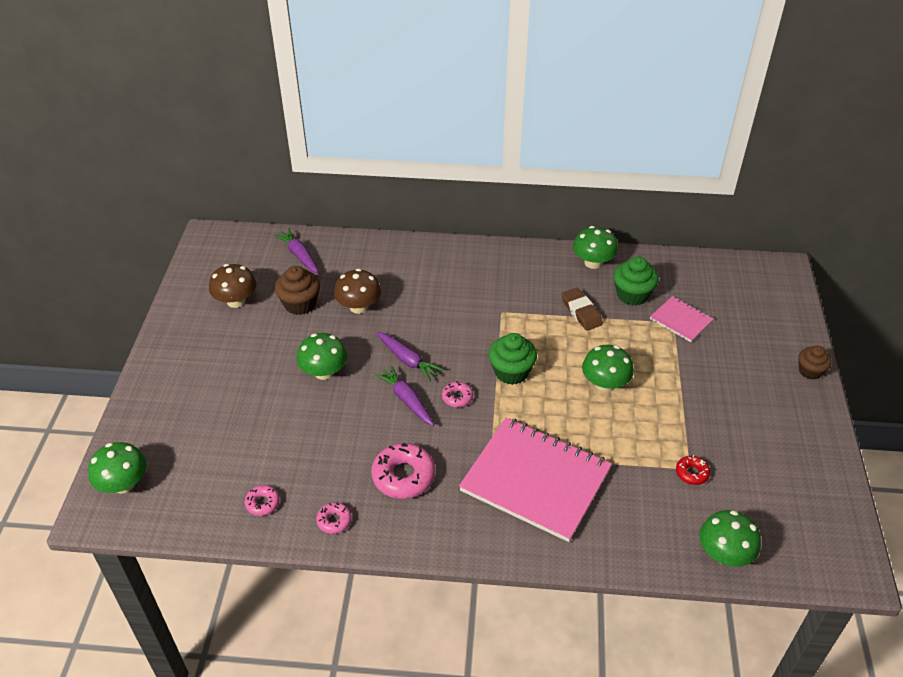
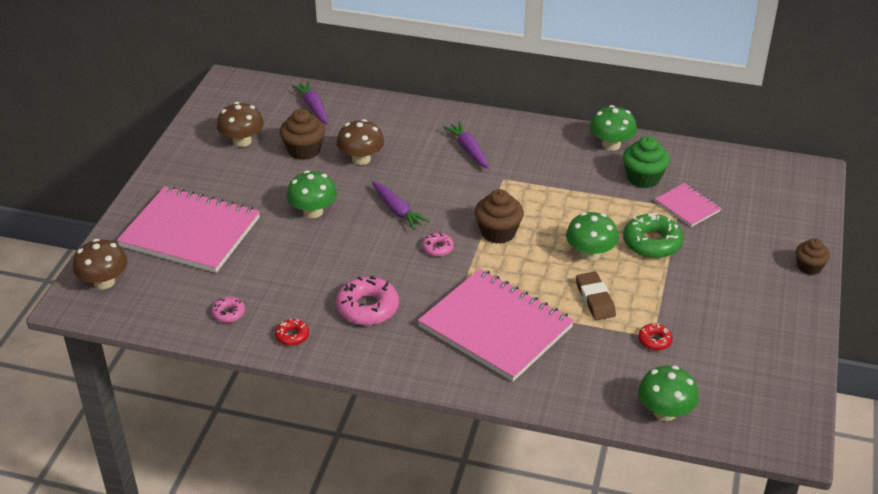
camera: 10 degrees right, 5 degrees down
green mushroom [88,442,147,494] -> brown mushroom [73,239,128,290]
pink donut [316,502,352,534] -> red donut [275,319,309,346]
purple carrot [375,365,434,426] -> purple carrot moved to [443,122,489,169]
green cupcake [488,333,537,385] -> brown cupcake [475,189,524,244]
brown eraser [562,288,603,331] -> brown eraser moved to [576,272,616,320]
none -> pink notebook [117,186,260,273]
none -> green donut [623,213,683,258]

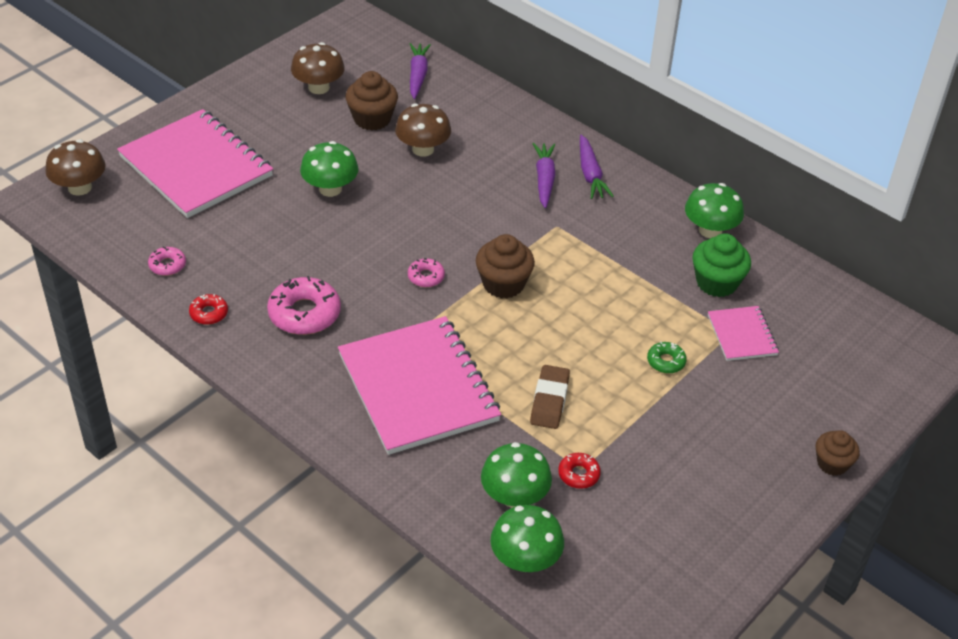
camera: 25 degrees right, 5 degrees up
purple carrot [372,181,430,230] -> purple carrot moved to [580,135,614,199]
green mushroom [566,212,618,261] -> green mushroom moved to [481,442,552,508]
green donut [623,213,683,258] -> green donut [647,341,687,374], size x0.53

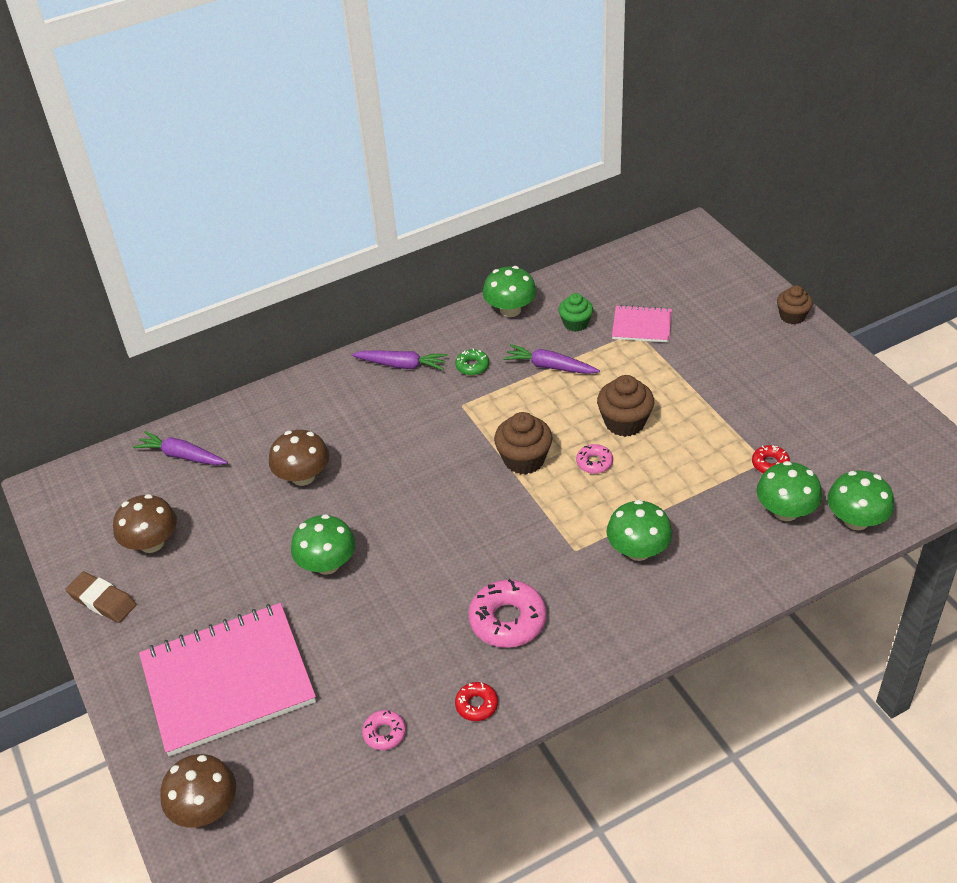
camera: 65 degrees left, 0 degrees up
pink notebook [338,316,501,455] -> green mushroom [606,500,672,561]
brown cupcake [346,71,398,131] -> brown cupcake moved to [597,375,654,437]
pink donut [408,258,445,287] -> pink donut moved to [576,444,613,474]
brown eraser [530,365,570,429] -> brown eraser moved to [65,571,137,623]
purple carrot [533,143,555,208] -> purple carrot moved to [503,344,600,374]
green donut [647,341,687,374] -> green donut moved to [455,349,489,375]
green cupcake [692,233,751,297] -> green cupcake [558,293,593,332], size x0.66

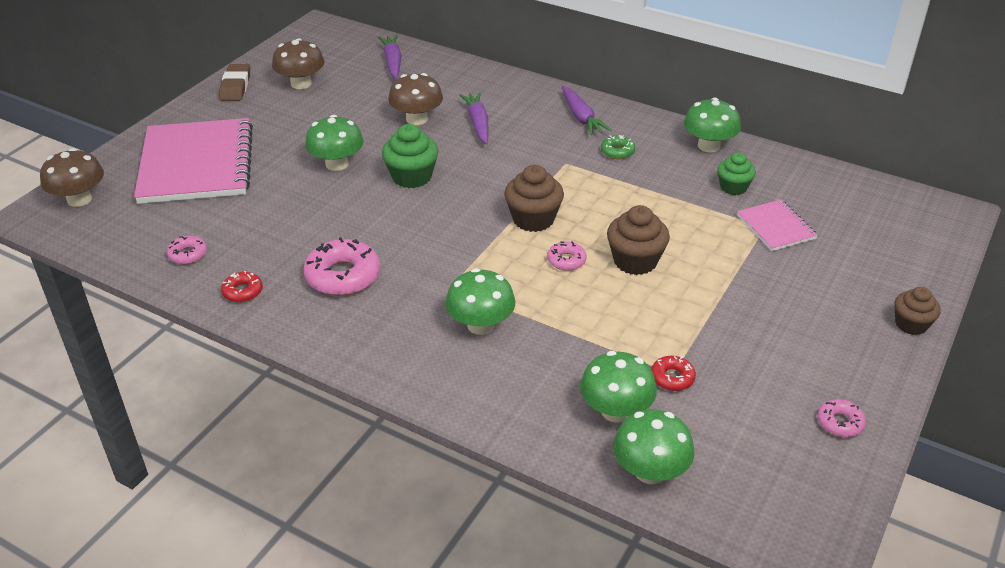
camera: 55 degrees right, 5 degrees down
pink notebook [139,603,316,756] -> pink notebook turned 45 degrees clockwise [134,118,253,204]
purple carrot [503,344,600,374] -> purple carrot moved to [460,92,488,144]
none -> green cupcake [382,124,438,188]
none -> pink donut [818,399,866,437]

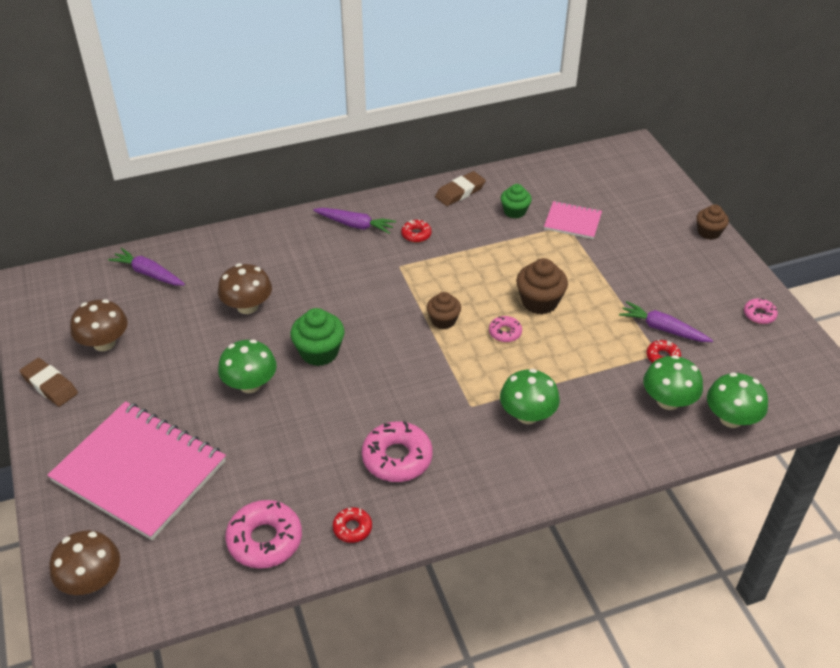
camera: 50 degrees left, 5 degrees up
pink donut [167,236,207,265] -> pink donut [225,500,302,569], size x1.90
purple carrot [460,92,488,144] -> purple carrot moved to [619,301,713,342]
brown cupcake [504,165,564,232] -> brown cupcake [427,292,461,329], size x0.66
green donut [601,135,635,159] -> red donut [401,219,432,243]
green mushroom [684,98,741,152] -> brown eraser [435,171,486,206]

